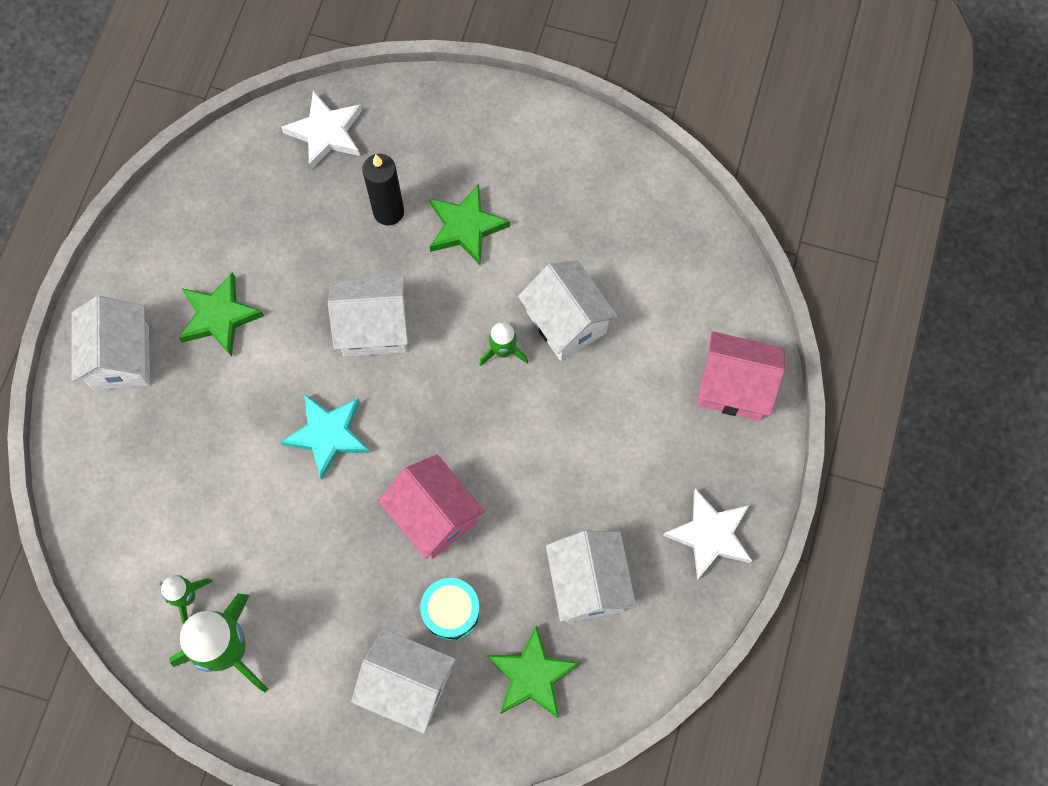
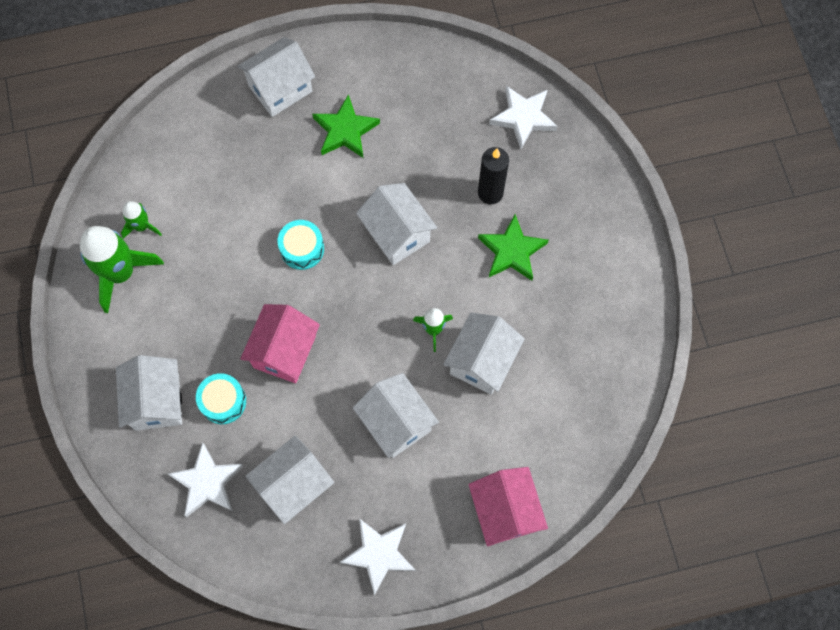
camera: 60 degrees right, 0 degrees up
turquoise star [281,394,370,480] -> turquoise drum [277,220,324,270]
green star [487,625,580,719] -> white star [168,442,243,517]
none -> white house [353,373,439,458]

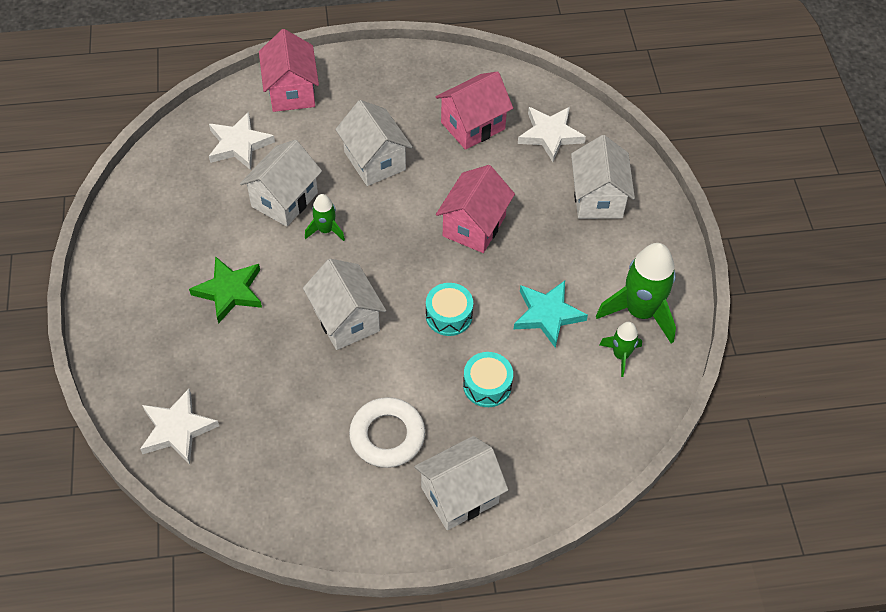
camera: 175 degrees left, 15 degrees down
turquoise drum [196,373,246,424] -> turquoise drum moved to [463,352,513,407]
white house [246,435,334,524] -> pink house [436,71,513,150]
green star [312,94,380,158] -> white ring [349,397,425,468]
white star [340,518,416,595] -> white star moved to [209,112,275,170]
black candle [478,147,509,204] -> none
none -> turquoise star [514,281,588,348]

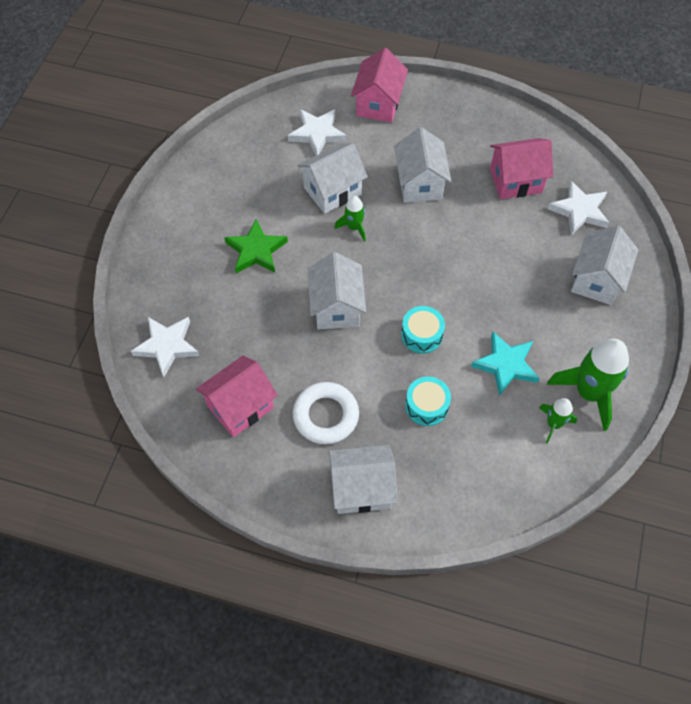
camera: 25 degrees right, 5 degrees up
pink house [436,165,515,253] -> pink house moved to [196,356,278,437]

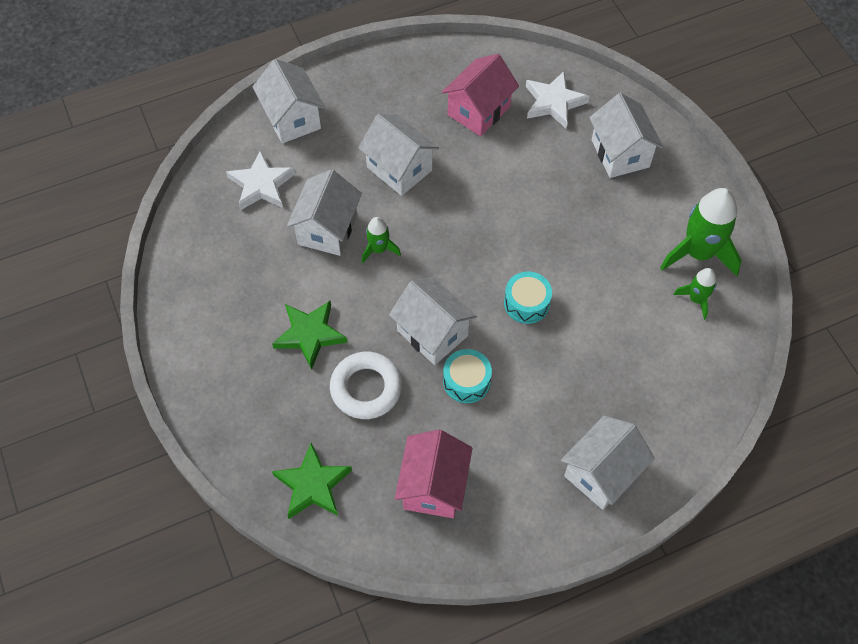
camera: 40 degrees left, 0 degrees up
white star [131,317,199,377] -> green star [272,443,352,519]
white ring [293,382,359,444] -> white ring moved to [330,352,402,419]
pink house [351,48,408,123] -> white house [252,59,325,143]
turquoise drum [405,376,451,426] -> turquoise drum moved to [443,349,492,403]
turquoise star [471,332,540,396] -> none

